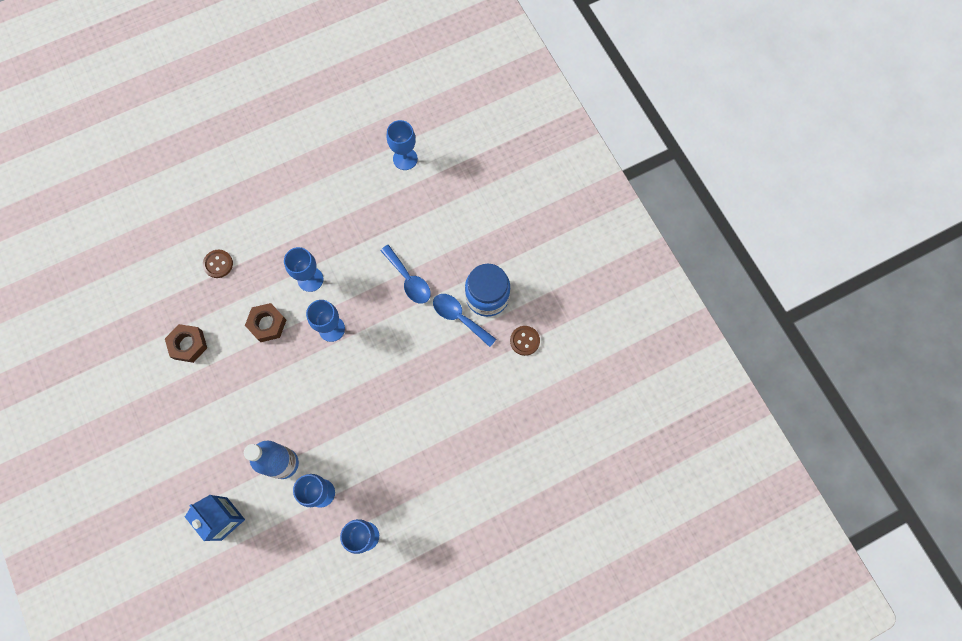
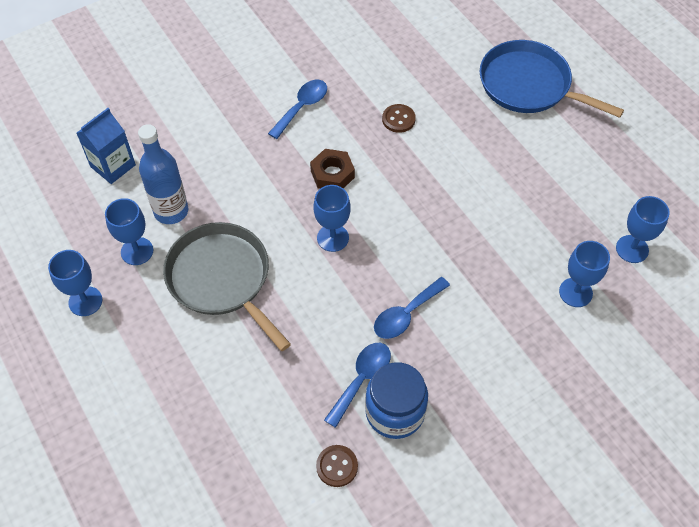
camera: 85 degrees right, 15 degrees down
brown nut [165,324,207,363] -> blue spoon [268,80,327,139]
blue goblet [284,247,323,292] -> blue goblet moved to [616,196,670,263]
none -> grey pan [163,222,291,351]
none -> blue pan [480,40,624,118]

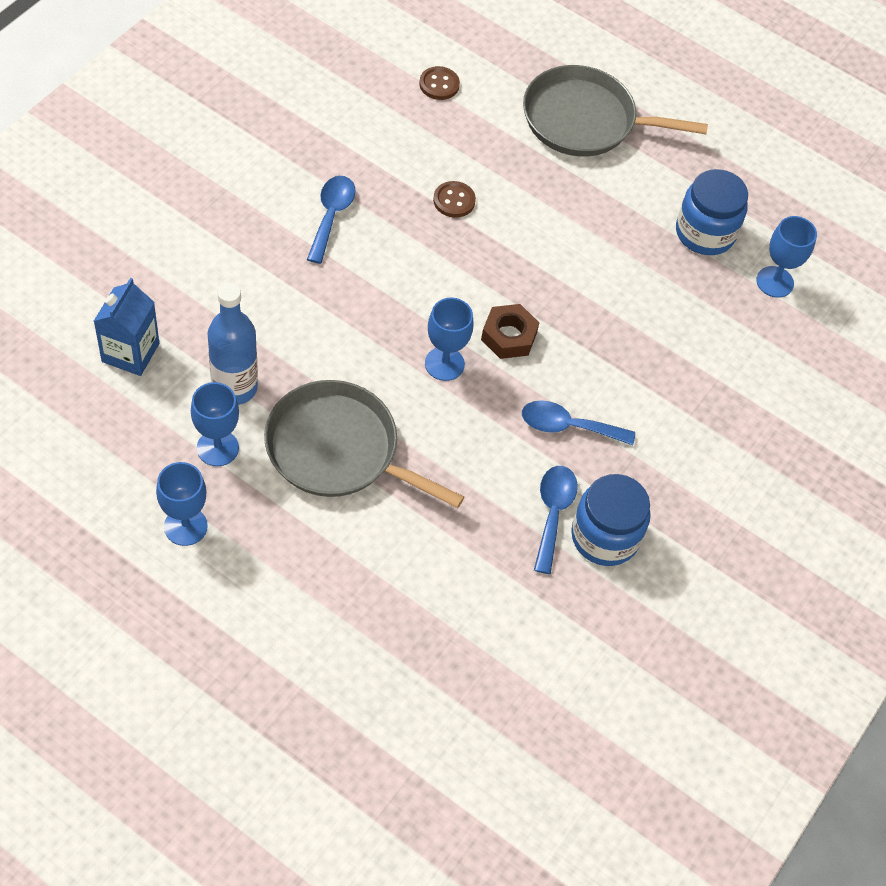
camera: 30 degrees left, 0 degrees up
brown nut [310,149,355,189] -> brown nut moved to [481,304,539,359]
brown button [316,445,358,487] -> brown button moved to [419,66,460,100]
blue spoon [374,277,450,339] -> blue spoon turned 75 degrees clockwise [522,400,635,445]
blue pan [480,40,624,118] -> grey pan [523,65,708,157]
blue goblet [559,241,610,307] -> none
none -> blue jar [676,169,748,255]

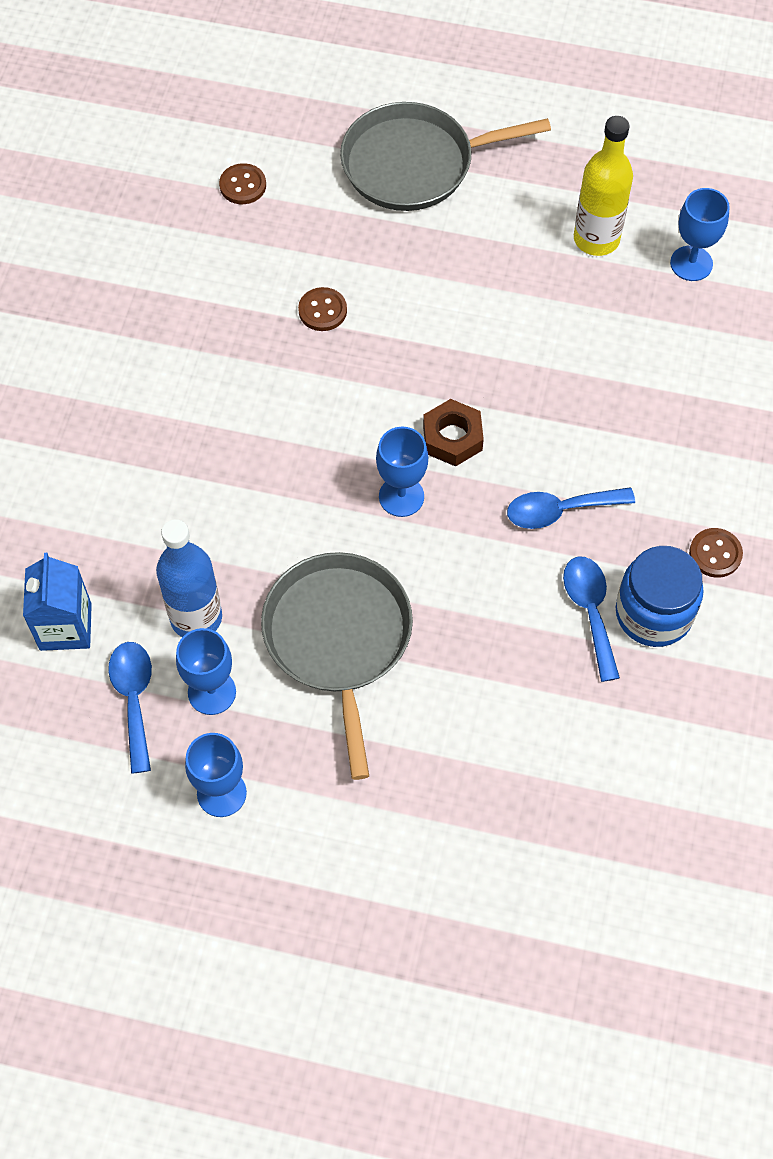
camera: 15 degrees left, 5 degrees up
grey pan [264,380,464,508] -> grey pan turned 75 degrees clockwise [261,552,413,780]
blue spoon [307,176,356,264] -> blue spoon moved to [108,642,152,773]
blue jar [676,169,748,255] -> yellow bottle [574,116,633,256]
none -> brown button [689,528,743,578]

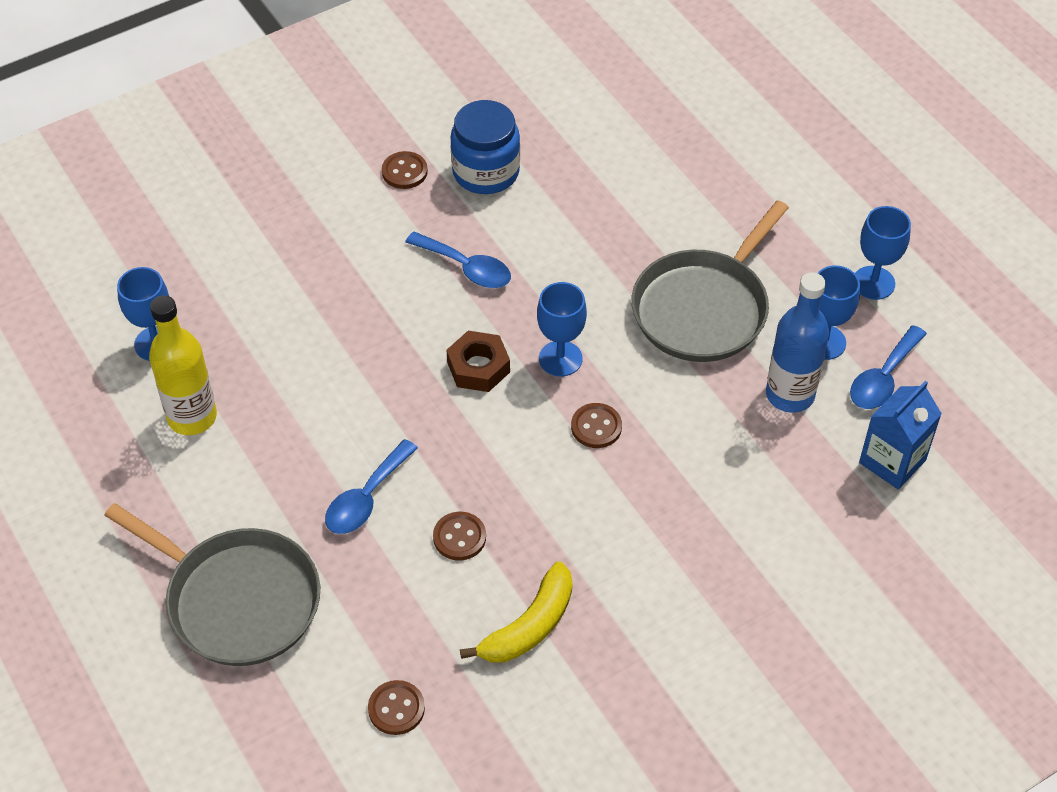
camera: 135 degrees left, 10 degrees down
blue spoon [563,557,620,682] -> blue spoon moved to [325,439,418,534]
none -> yellow banana [460,562,573,662]
none -> brown button [571,403,622,448]

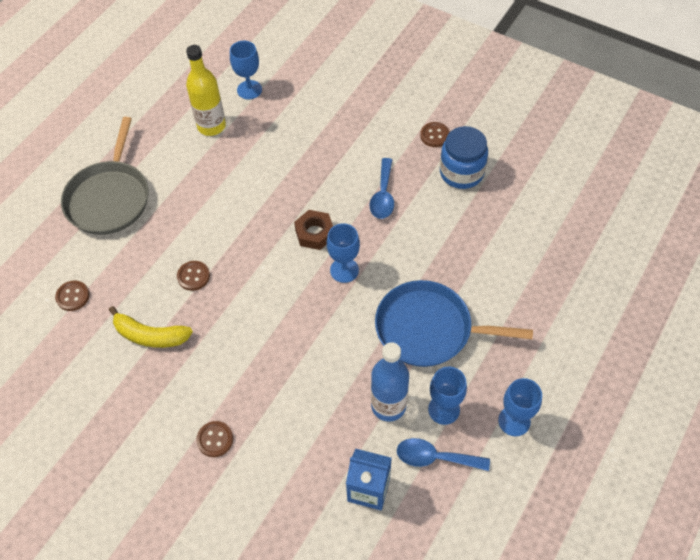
camera: 65 degrees right, 5 degrees up
blue spoon [325,439,418,534] -> none
brown button [571,403,622,448] -> brown button moved to [196,421,233,457]
grey pan [632,200,789,362] -> blue pan [375,280,533,367]

